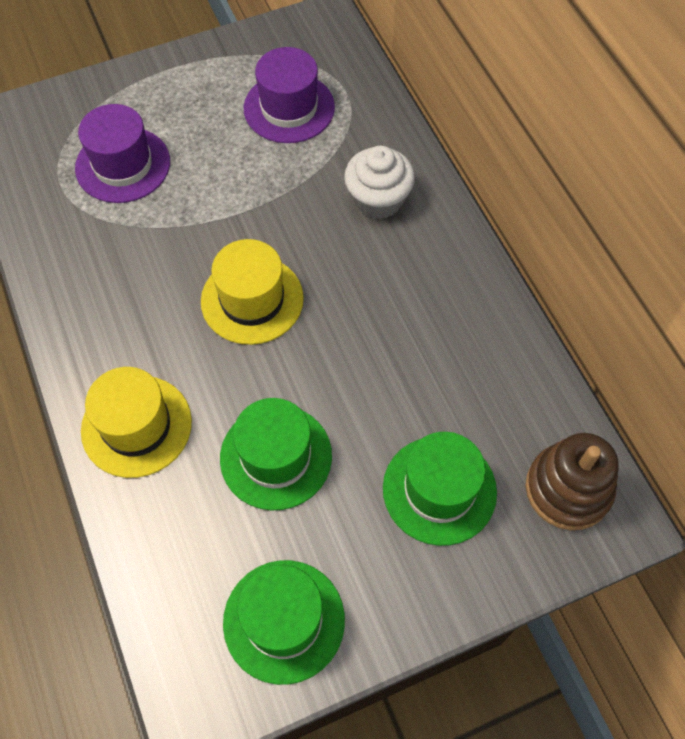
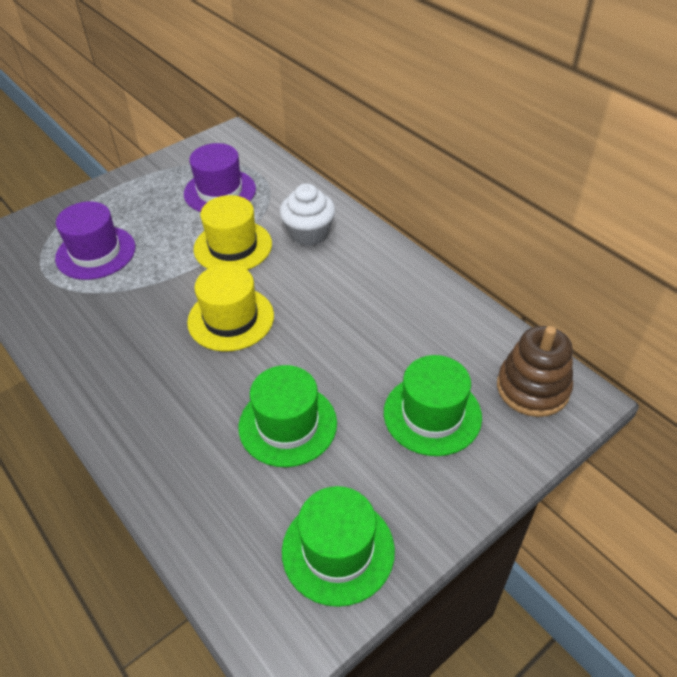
camera: 15 degrees left, 15 degrees down
yellow hat [81,367,192,478] -> yellow hat moved to [194,195,272,270]

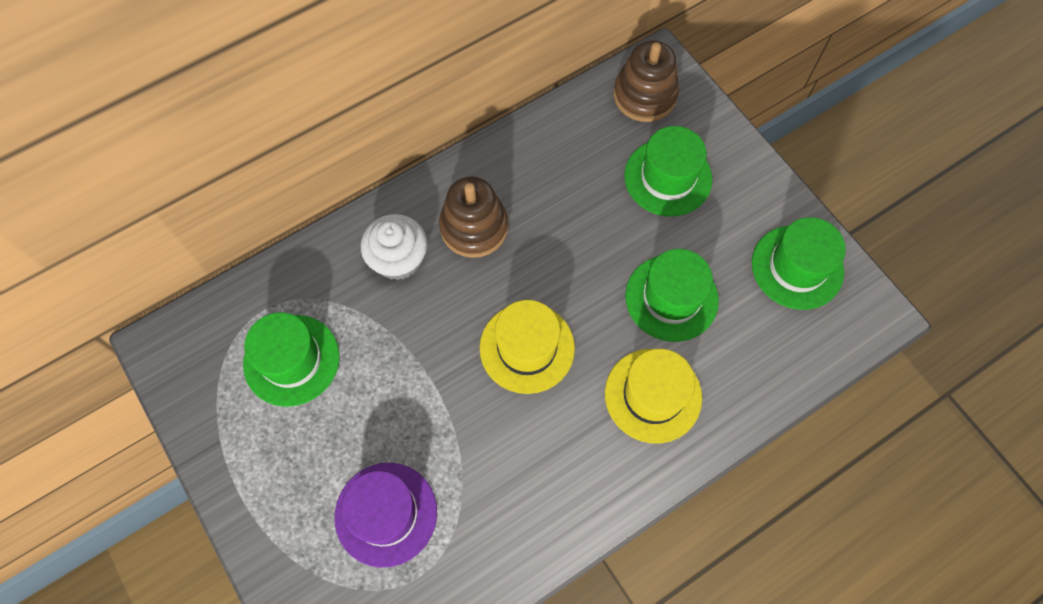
camera: 85 degrees left, 20 degrees up
purple hat [184,143,256,212] -> green hat [243,312,340,407]
yellow hat [194,195,272,270] -> yellow hat moved to [605,349,702,443]
none -> brown stacking toy [439,176,508,258]

